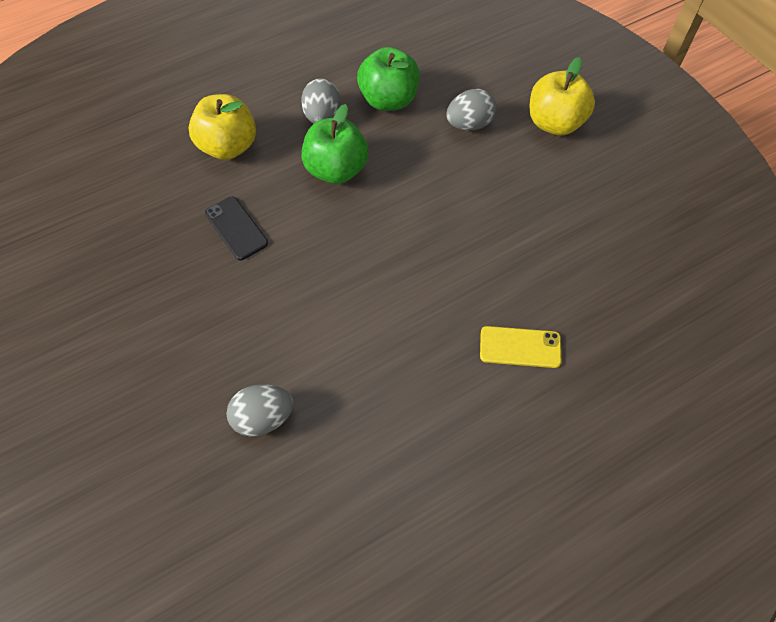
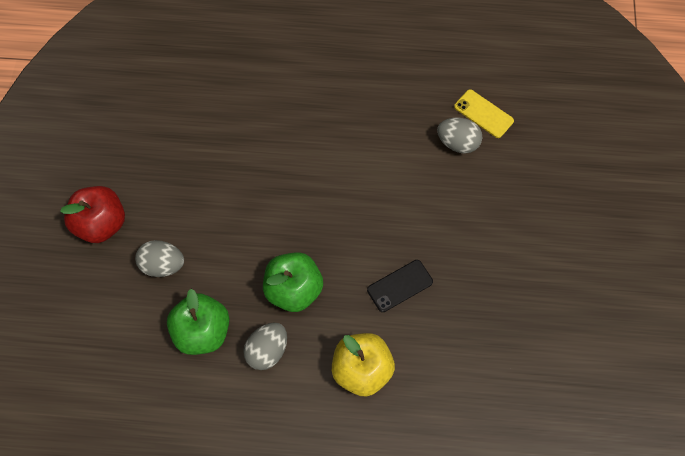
camera: 145 degrees left, 5 degrees up
black phone [205,196,268,260] -> black phone turned 60 degrees clockwise [367,260,433,312]
yellow phone [480,326,561,368] -> yellow phone moved to [454,90,514,138]
yellow apple [529,57,595,135] -> red apple [60,186,125,243]

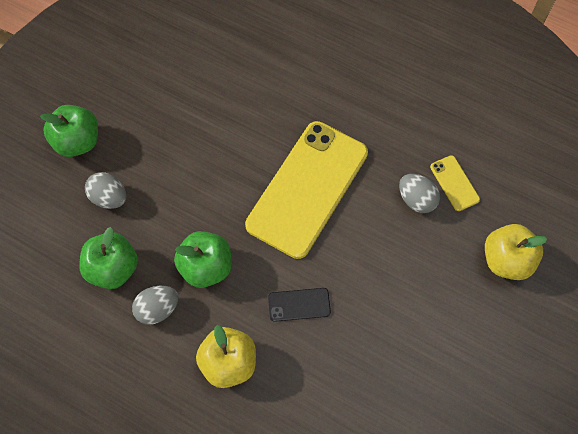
camera: 25 degrees right, 0 degrees up
red apple [60,186,125,243] -> green apple [40,105,98,157]
none -> yellow phone [245,121,368,259]
none -> yellow apple [485,224,547,280]

